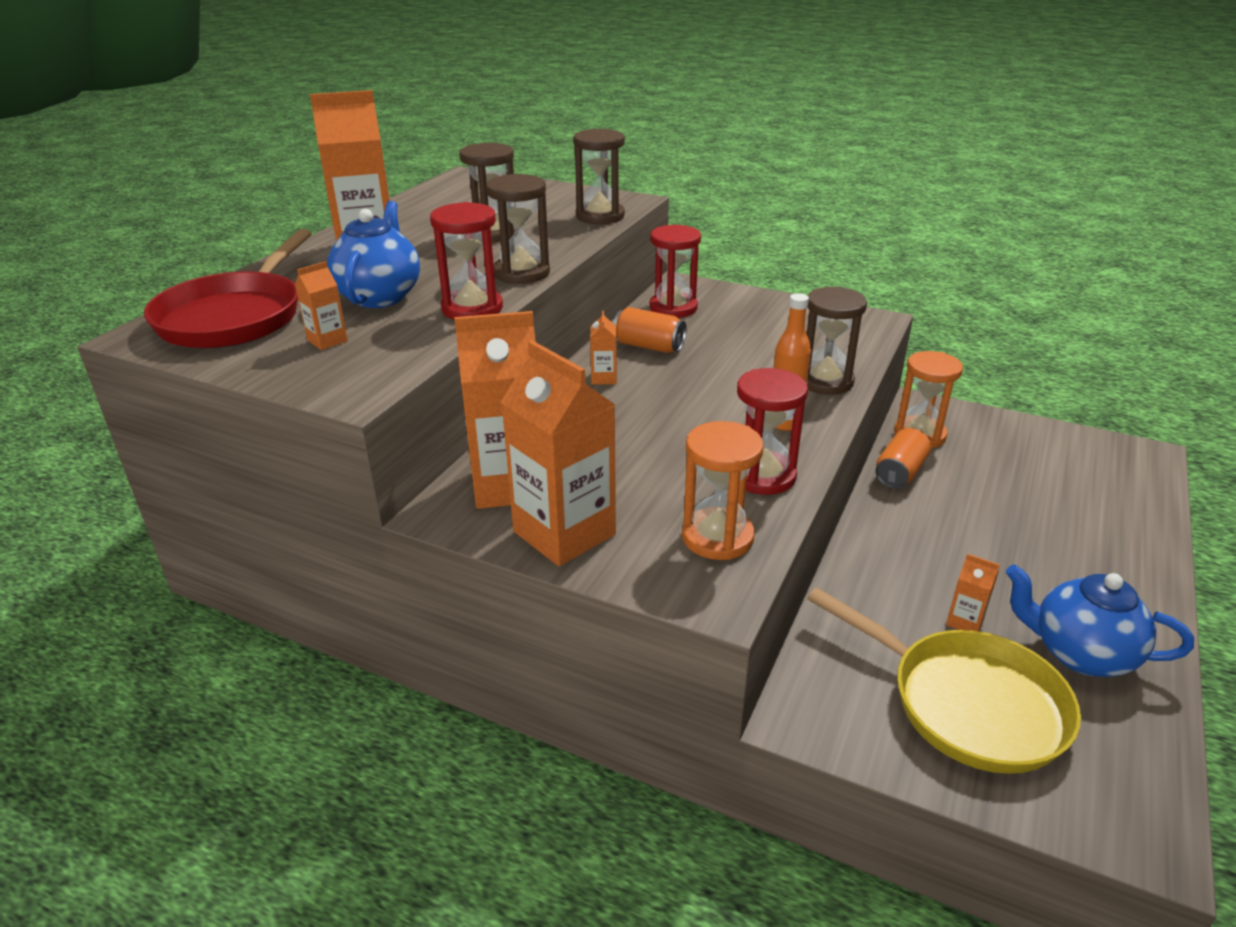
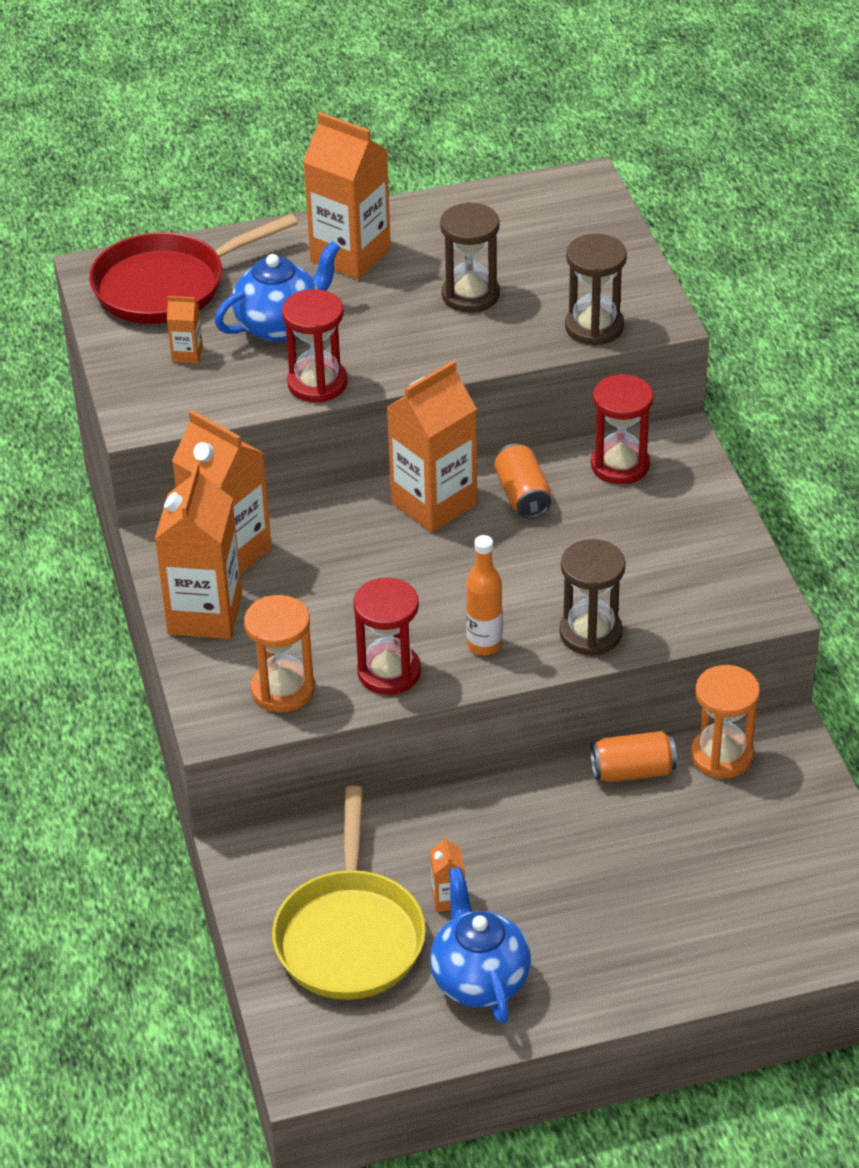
camera: 50 degrees right, 10 degrees up
brown hourglass [486,174,550,284] -> none
orange carton [590,311,617,384] -> orange carton [387,360,477,533], size x2.29

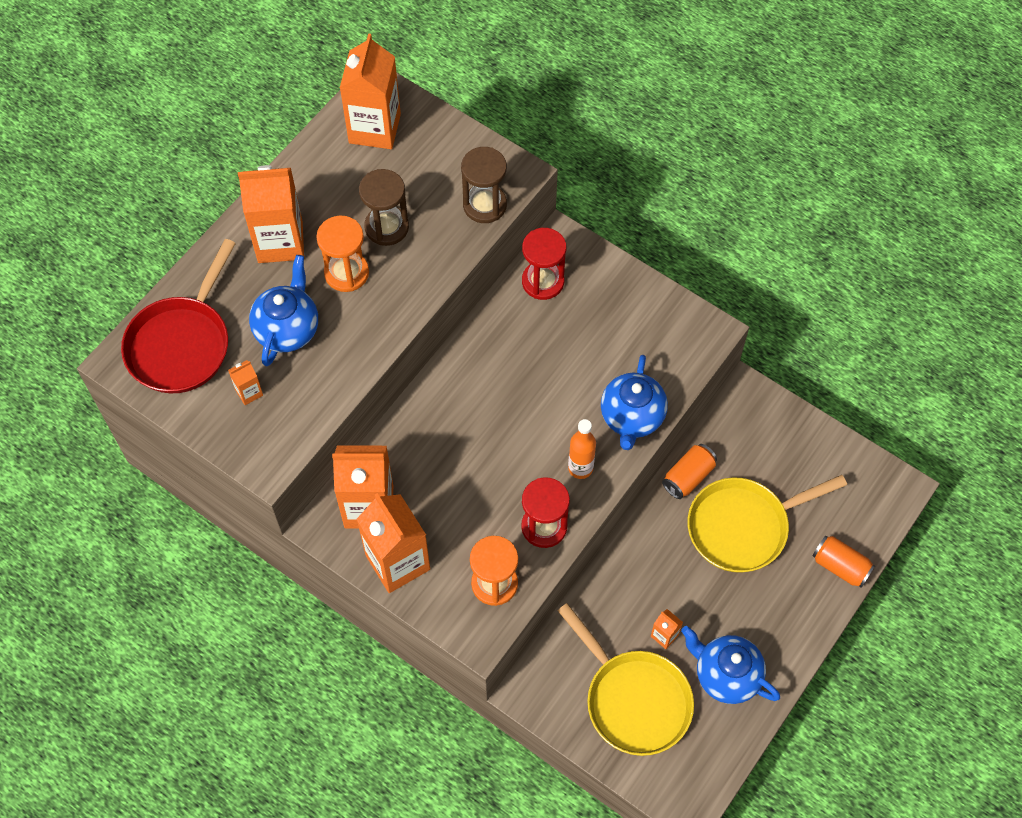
camera: 40 degrees left, 20 degrees up
red hourglass [282,289,347,403] -> none
orange carton [387,360,477,533] -> orange carton moved to [340,33,401,149]
orange can [494,443,551,519] -> orange can moved to [812,535,875,588]
brown hourglass [559,539,626,656] -> blue teapot [601,355,668,450]
orange hourglass [691,665,760,778] -> orange hourglass moved to [316,216,369,292]
none -> yellow pan [687,475,847,573]

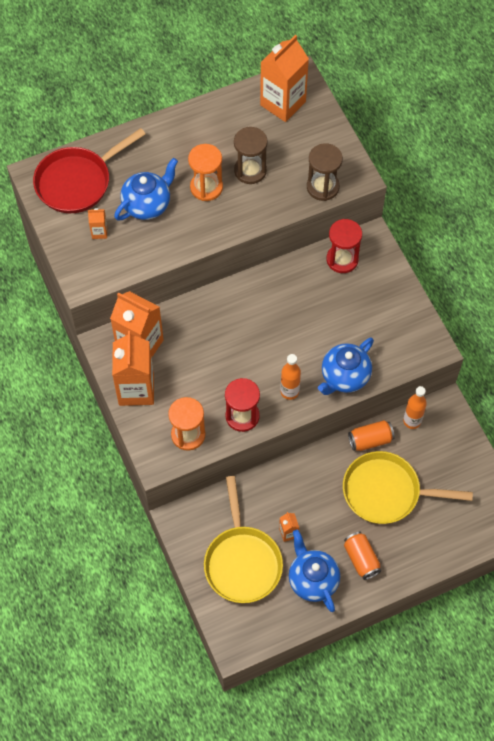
camera: 30 degrees right, 0 degrees up
orange carton [238,165,304,263] -> none
orange can [812,535,875,588] -> orange can moved to [344,532,381,580]
none -> orange bottle [403,386,427,429]

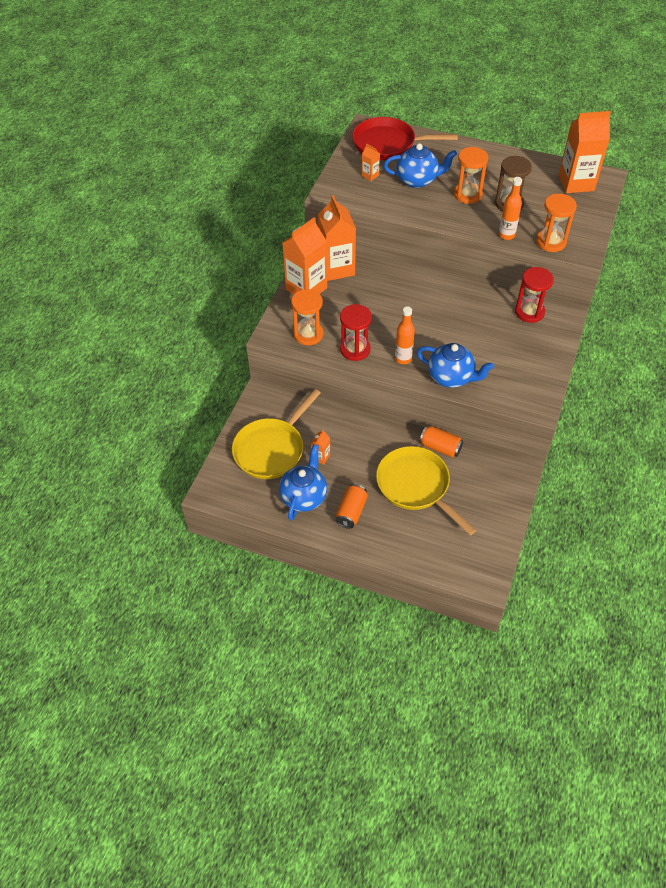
camera: 45 degrees right, 10 degrees down
brown hourglass [307,143,343,201] -> orange hourglass [536,194,577,252]
blue teapot [318,337,374,395] -> blue teapot turned 150 degrees counterclockwise [417,343,494,388]
orange bottle [403,386,427,429] -> orange bottle moved to [499,177,522,240]

